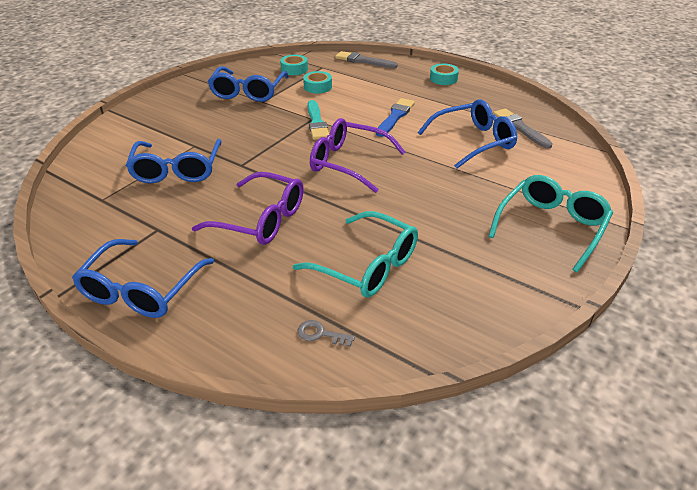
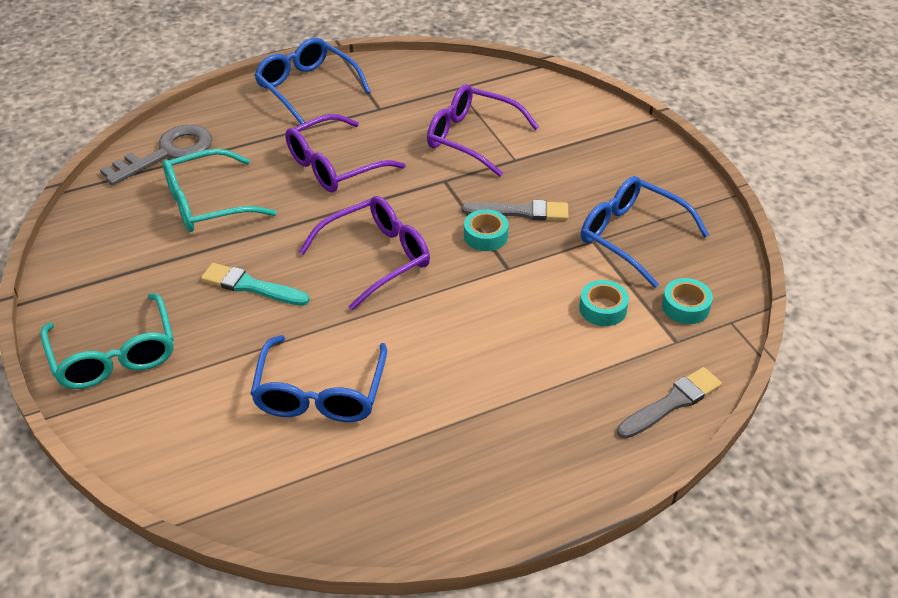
camera: 120 degrees right, 5 degrees up
blue glasses [126,139,222,183] -> purple glasses [427,84,539,177]
grey key [297,320,355,347] -> grey key [100,125,213,185], size x2.39
turquoise brush [307,100,329,140] -> turquoise brush moved to [201,263,310,306]
blue brush [376,98,415,137] -> none
turquoise tape [430,64,459,85] -> turquoise tape moved to [464,209,509,251]
grey brush [493,108,553,149] -> grey brush moved to [462,200,569,221]

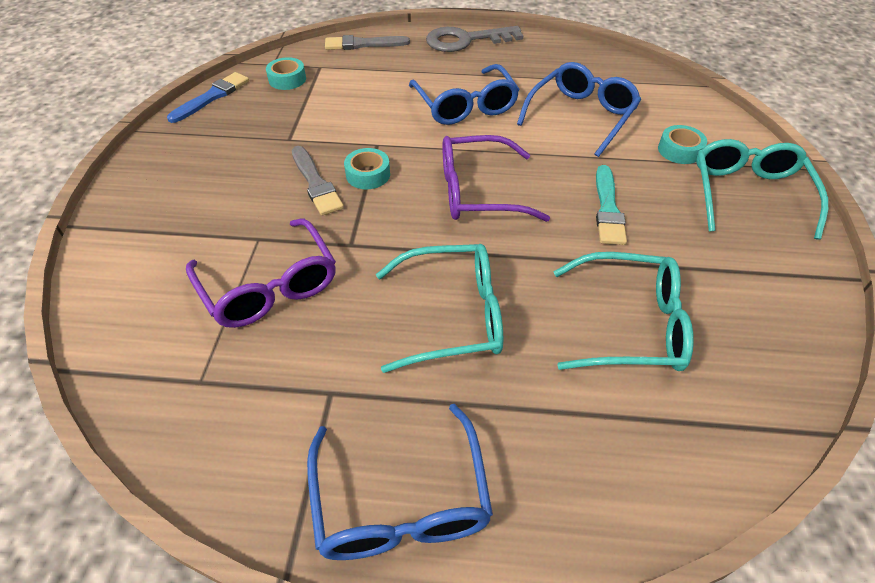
camera: 150 degrees left, 5 degrees up
grey key [100,125,213,185] -> grey key moved to [426,26,523,52]
turquoise brush [201,263,310,306] -> turquoise brush turned 45 degrees clockwise [596,165,627,245]
purple glasses [285,114,406,193] -> turquoise glasses [376,244,503,373]
grey brush [462,200,569,221] -> grey brush turned 150 degrees counterclockwise [292,146,344,215]
turquoise tape [579,280,629,326] -> turquoise tape moved to [658,125,707,164]
blue glasses [581,176,709,288] -> blue glasses moved to [409,64,520,125]
none -> blue brush [167,72,249,123]

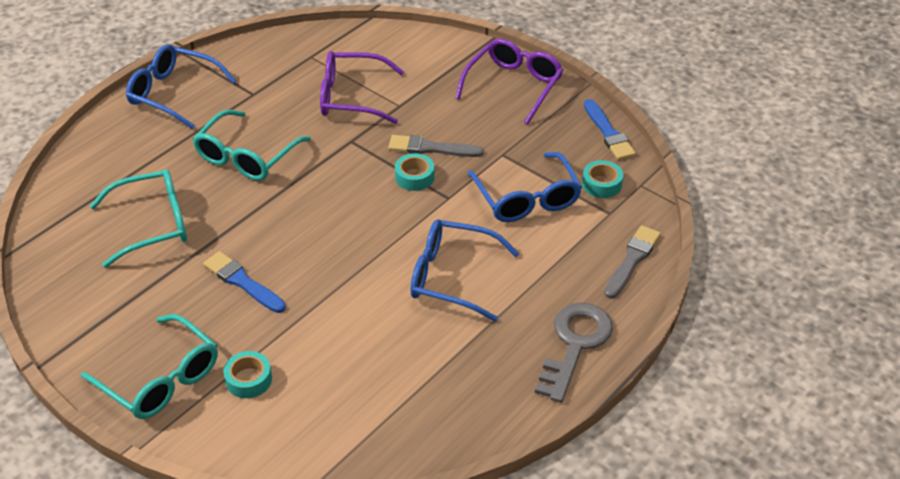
camera: 125 degrees right, 5 degrees down
purple glasses [442,135,550,222] -> purple glasses moved to [455,38,563,125]
blue glasses [517,62,641,157] -> blue glasses moved to [468,152,582,222]
turquoise glasses [553,252,694,371] -> turquoise glasses turned 150 degrees counterclockwise [90,169,187,268]
turquoise brush [596,165,627,245] -> blue brush [203,251,286,313]

